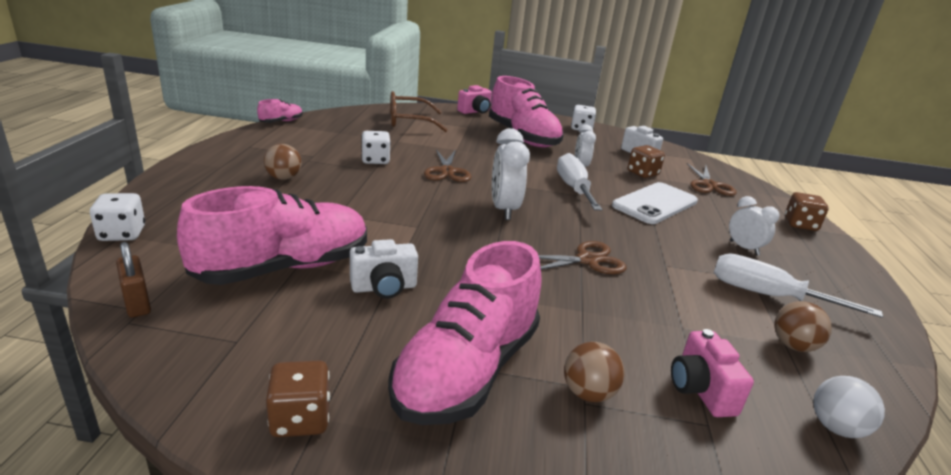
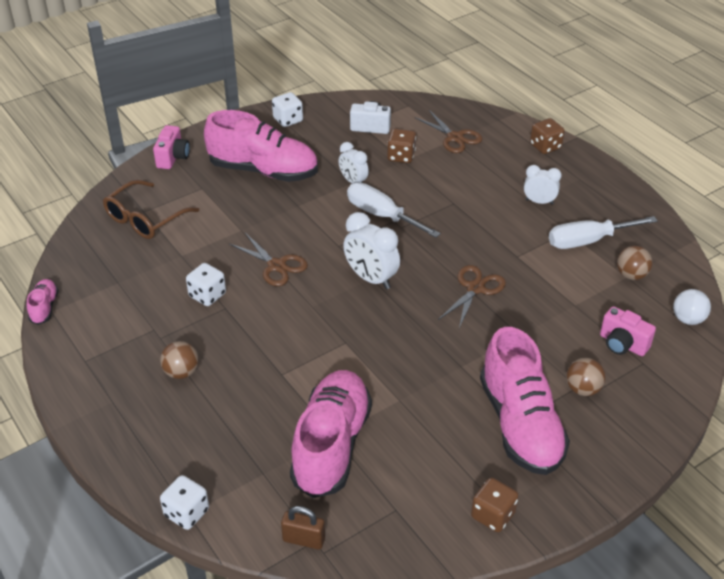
camera: 40 degrees left, 15 degrees up
white camera [350,239,418,299] -> none
white phone [612,182,698,224] -> none

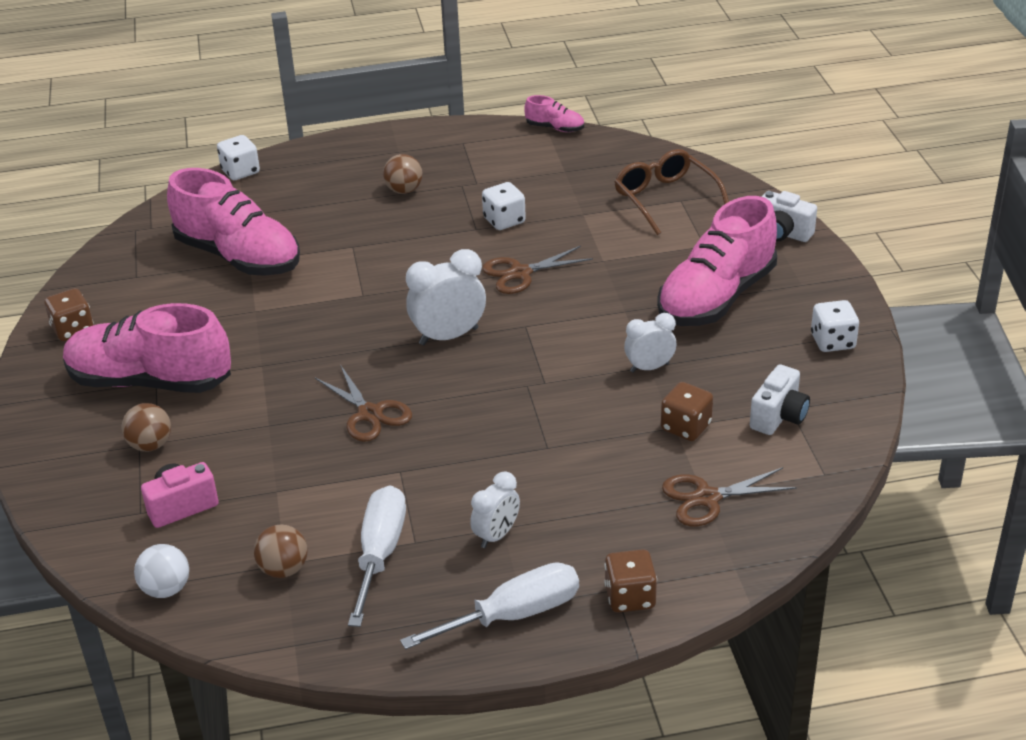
camera: 115 degrees right, 5 degrees down
pink camera [153,125,190,169] -> white camera [762,191,817,242]
brown padlock [281,506,325,550] -> none
white screwdriver [347,183,441,238] -> white screwdriver moved to [400,562,579,650]

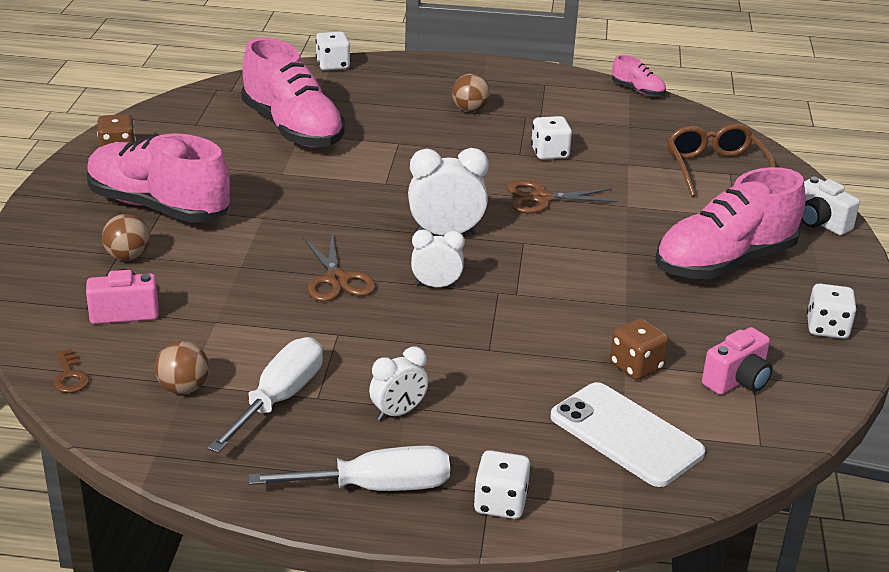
camera: 15 degrees right, 5 degrees down
white ball [134,544,189,598] -> brown key [54,349,90,393]
brown dice [604,549,657,613] -> white dice [474,450,530,519]
white clock [624,313,676,373] -> white clock moved to [411,229,465,287]
brown scissors [662,467,797,526] -> white phone [550,382,705,487]
white camera [750,364,810,435] -> pink camera [702,327,773,395]

